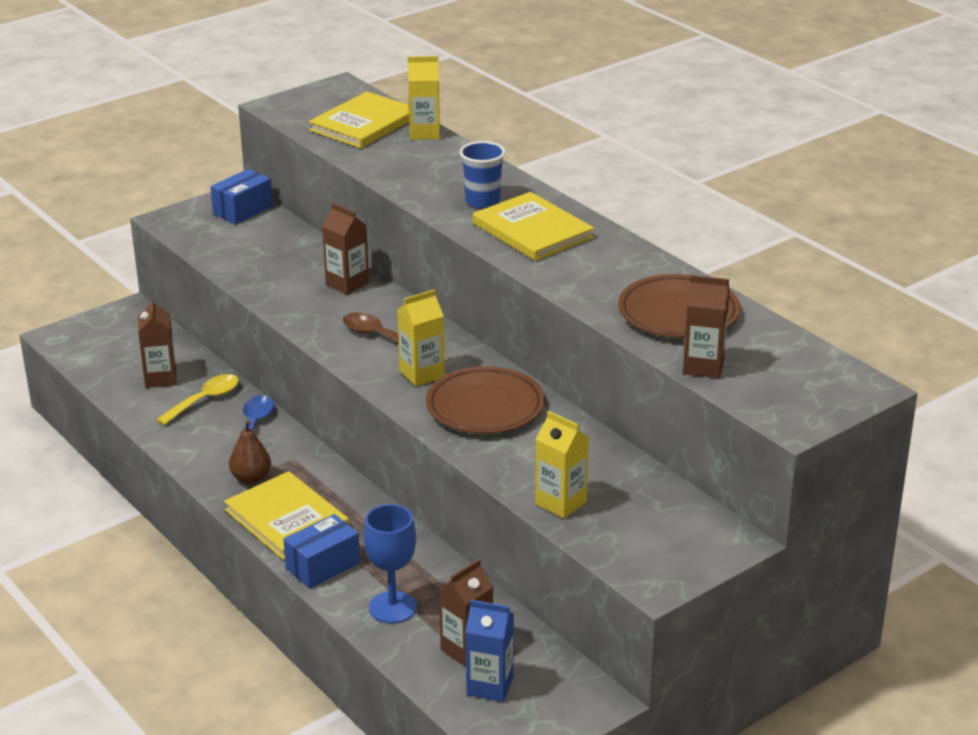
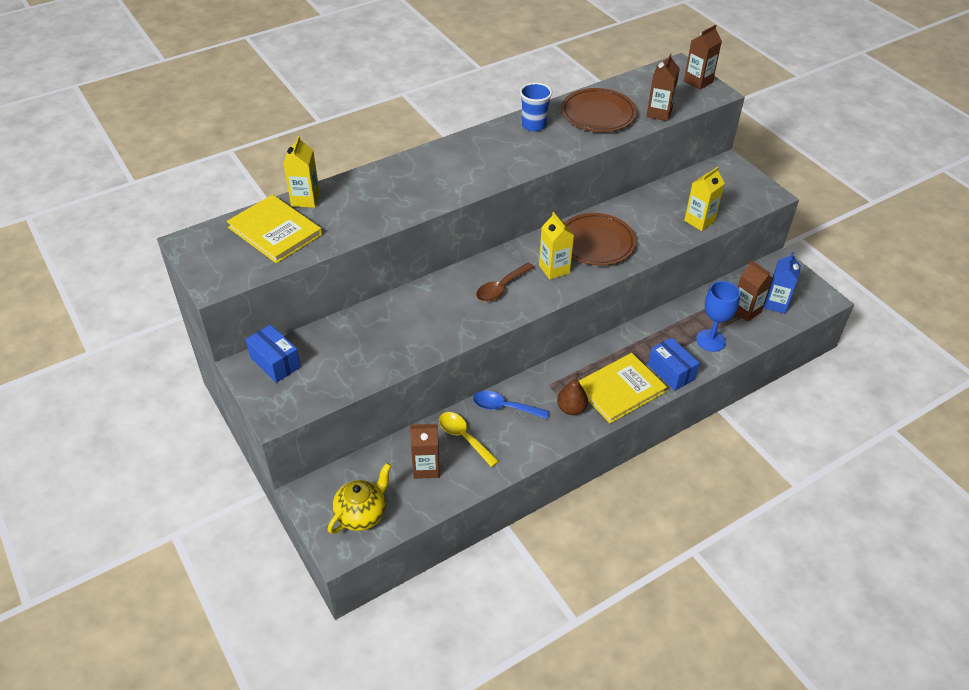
camera: 85 degrees left, 15 degrees up
brown carton [322,203,369,295] -> brown carton moved to [684,24,722,90]
blue cup [459,141,506,209] -> blue cup moved to [520,83,552,131]
yellow book [473,192,594,261] -> none
none -> yellow teapot [328,463,391,534]

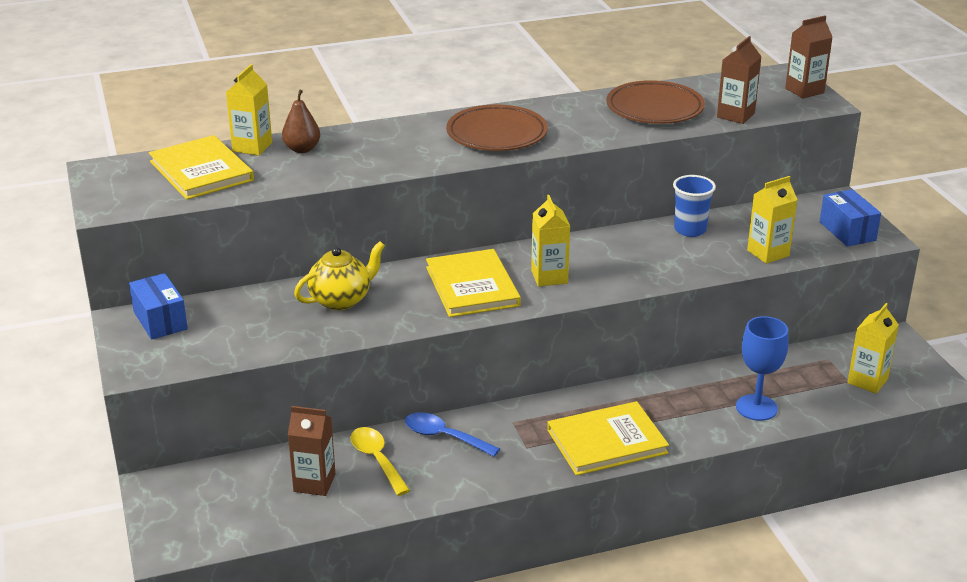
camera: 15 degrees right, 15 degrees down
yellow teapot [328,463,391,534] -> yellow teapot moved to [294,241,385,310]
brown spoon [476,263,535,302] -> yellow book [426,249,521,317]
blue cup [520,83,552,131] -> blue cup moved to [673,175,716,237]
brown pear [557,374,588,415] -> brown pear moved to [282,89,320,153]
brown plate [564,213,636,266] -> brown plate moved to [446,105,548,151]
blue box [648,337,700,391] -> blue box moved to [820,189,881,247]
brown carton [736,260,773,322] -> none
blue carton [764,252,801,314] -> yellow carton [847,303,899,394]

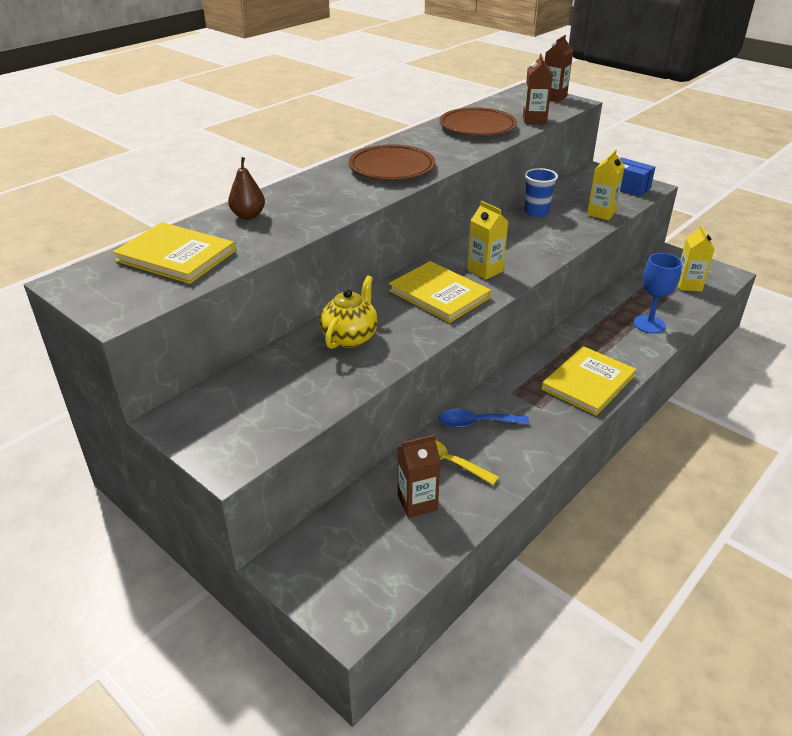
camera: 30 degrees left, 5 degrees up
blue box [129,273,188,340] -> none
yellow carton [226,64,272,156] -> none

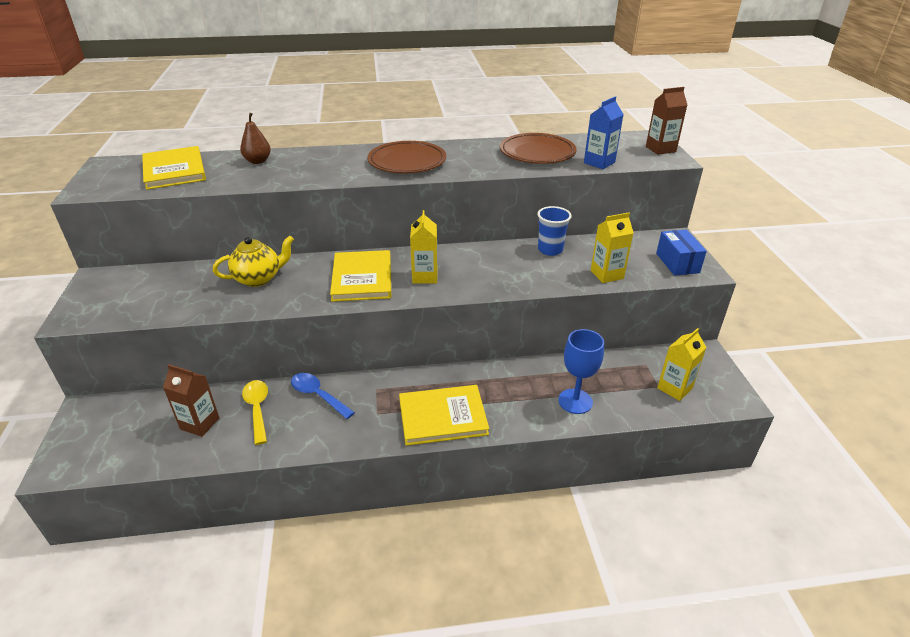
camera: 40 degrees right, 0 degrees up
brown carton [523,54,553,124] -> blue carton [584,96,624,169]

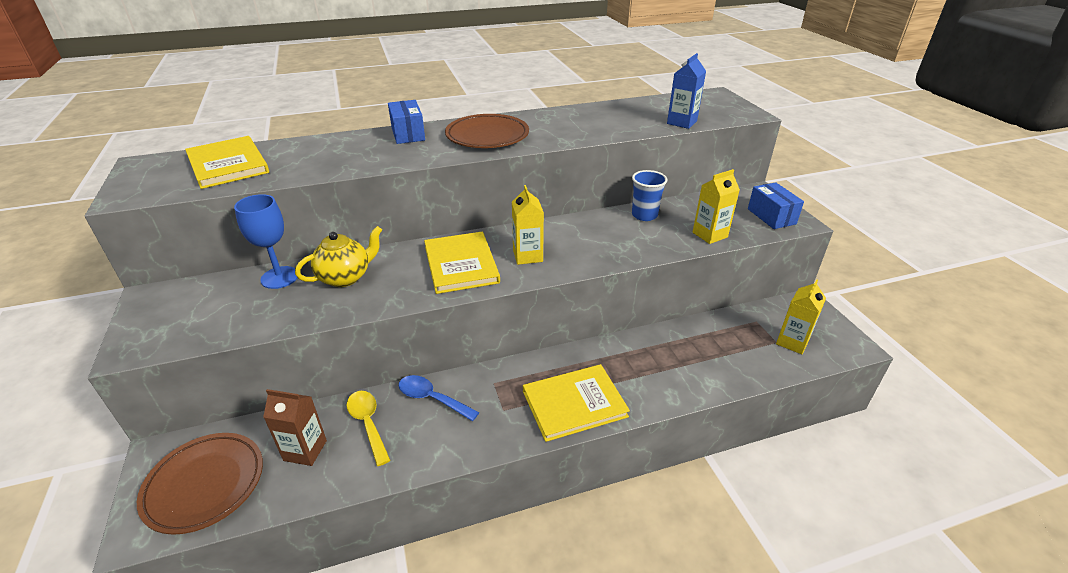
camera: 10 degrees left, 0 degrees up
brown pear [240,113,271,164] -> none
brown plate [500,133,577,164] -> brown plate moved to [137,433,263,535]
blue goblet [558,329,604,414] -> blue goblet moved to [234,194,298,289]
brown carton [646,87,687,155] -> none
none -> blue box [388,100,425,144]

